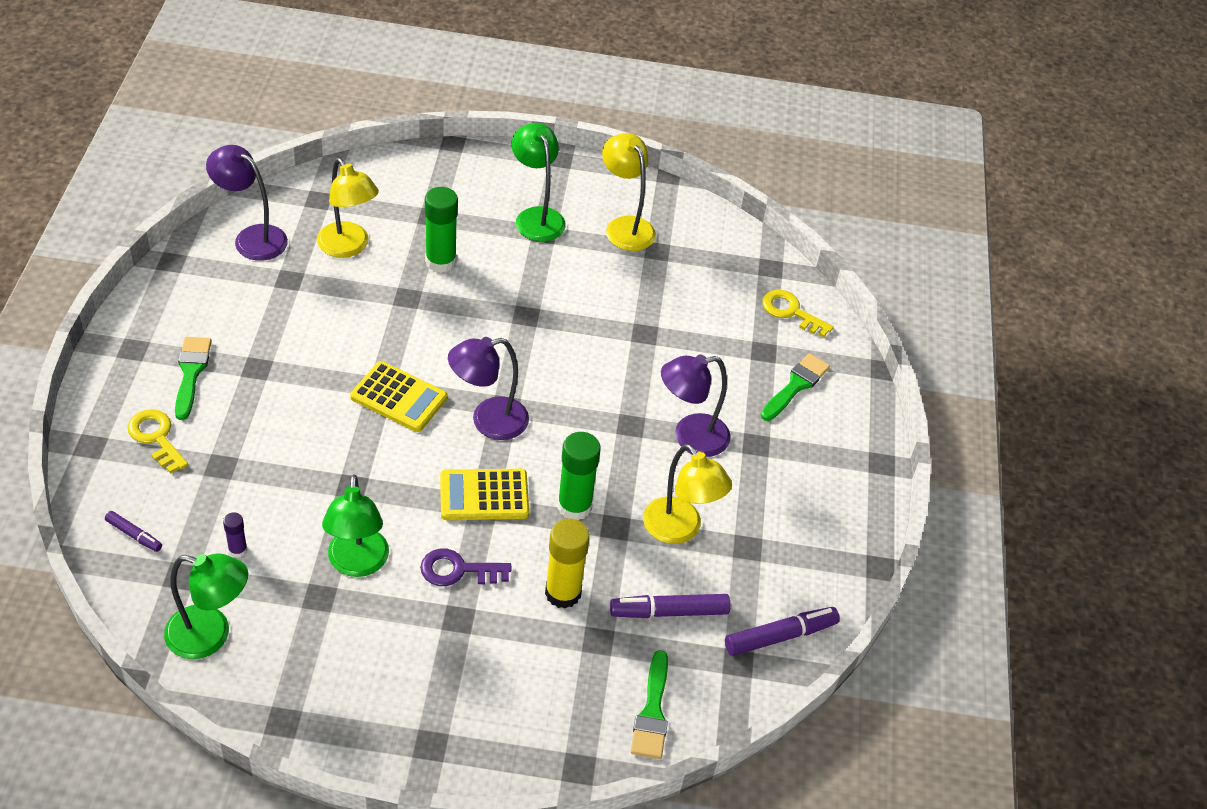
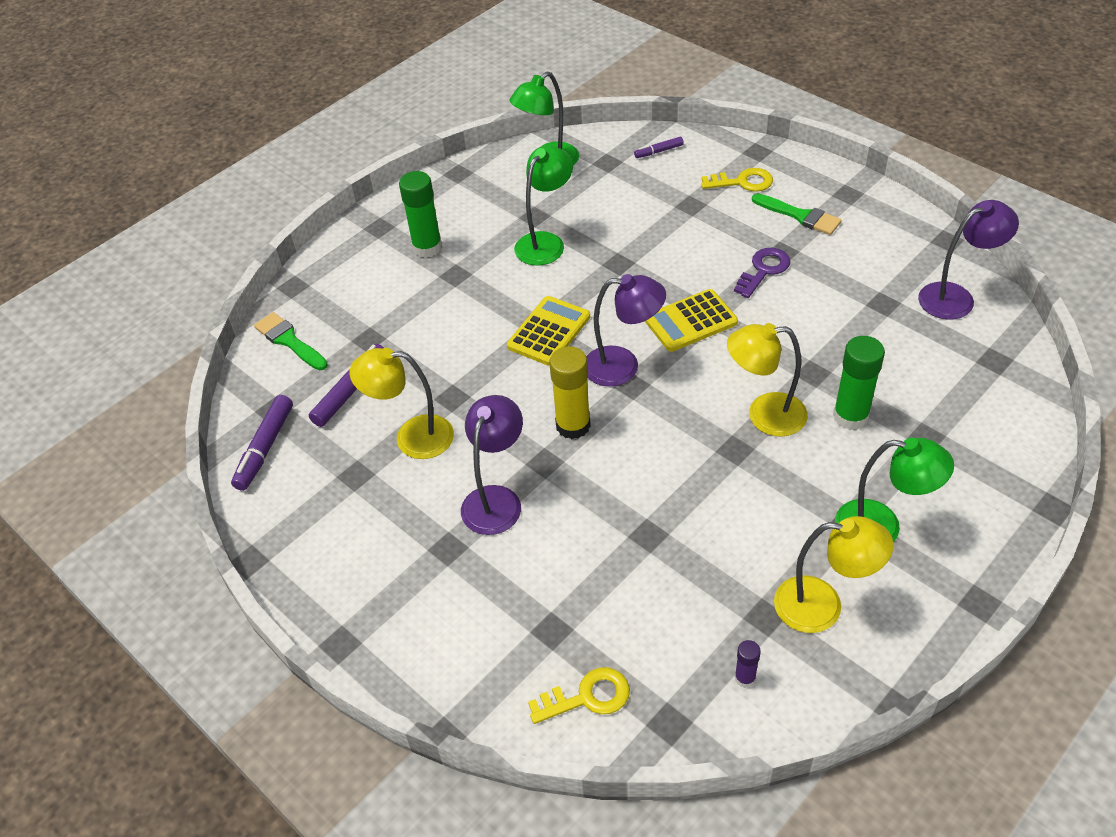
camera: 135 degrees right, 0 degrees up
purple glue stick [223,512,247,558] -> purple glue stick moved to [735,640,761,688]
yellow lamp [317,158,379,258] -> yellow lamp moved to [727,323,808,437]
green lamp [322,475,389,577] -> green lamp turned 90 degrees clockwise [514,145,573,266]
purple key [420,549,511,586] -> purple key moved to [734,248,790,298]
purple lamp [448,337,529,440] -> purple lamp turned 75 degrees clockwise [587,274,666,387]
yellow glue stick [545,518,590,609] -> yellow glue stick moved to [549,346,591,439]
green glue stick [557,432,601,520] -> green glue stick moved to [399,171,442,258]
green brush [761,353,830,421] -> none

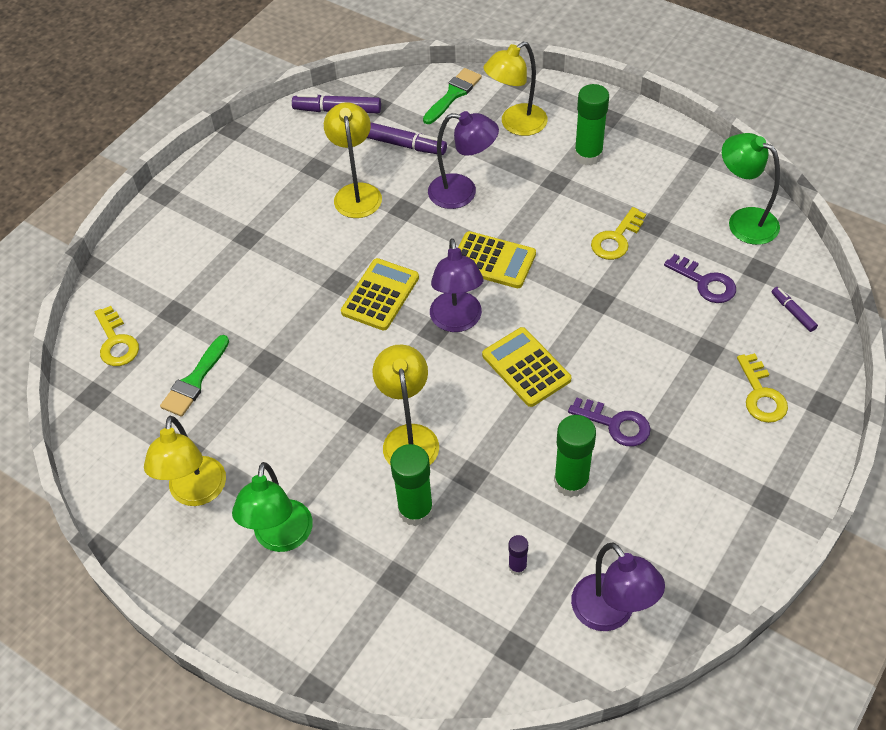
camera: 80 degrees right, 5 degrees up
purple lamp [461,395,523,535] -> purple lamp moved to [428,111,499,209]
green lamp [514,145,573,266] -> yellow key [591,207,646,260]
yellow glue stick [549,346,591,439] -> yellow calculator [341,258,419,331]
purple glue stick [735,640,761,688] -> purple glue stick moved to [508,535,528,575]
green brush [752,193,842,235] -> green brush moved to [160,335,229,417]
none -> yellow lamp [484,41,548,136]
none -> green glue stick [554,415,596,497]
none -> purple key [664,254,736,303]

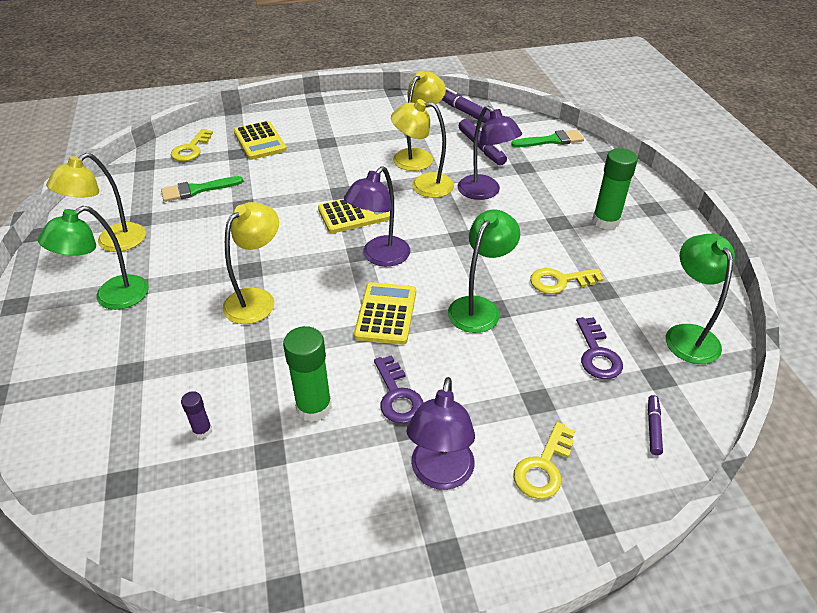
camera: 40 degrees right, 10 degrees down
green glue stick [390,444,434,526] -> none
yellow calculator [458,231,536,288] -> yellow calculator moved to [234,121,287,160]
yellow lamp [484,41,548,136] -> yellow lamp moved to [391,99,454,198]
purple lamp [571,542,665,631] -> purple lamp moved to [407,377,475,490]
none -> green lamp [448,209,520,333]

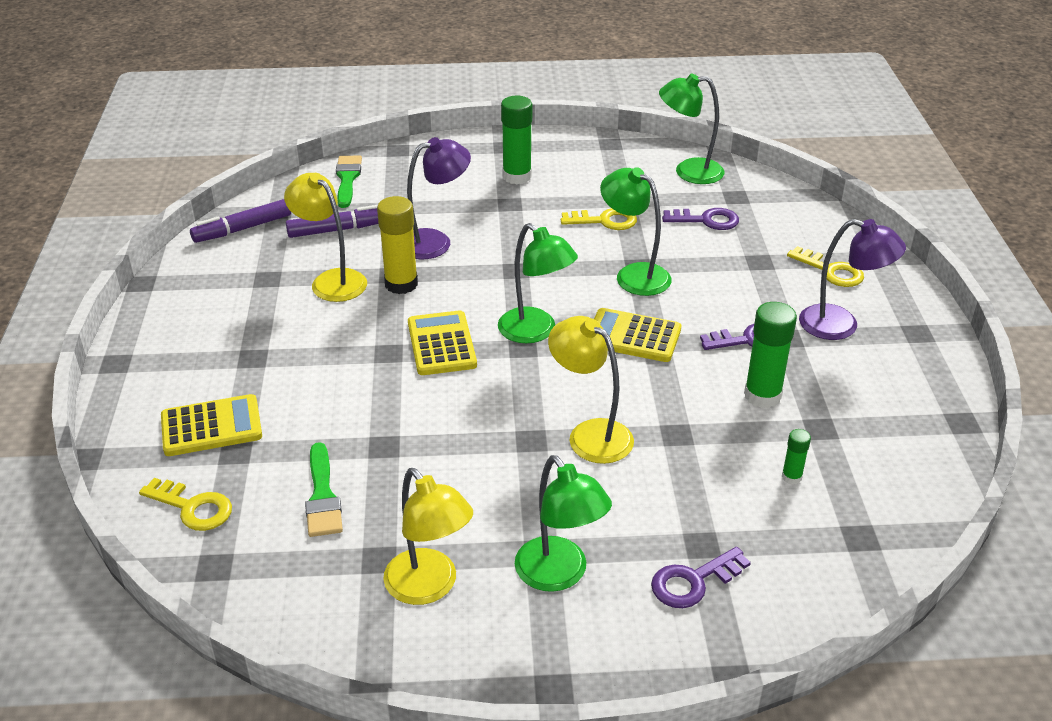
camera: 80 degrees left, 5 degrees down
purple glue stick [181,391,212,438] -> green glue stick [782,429,811,484]
purple lamp [344,166,410,267] -> green lamp [498,223,578,343]
yellow lamp [391,99,454,198] -> yellow glue stick [377,196,418,294]
yellow key [530,268,604,294] -> yellow key turned 90 degrees counterclockwise [561,208,637,230]
purple marker [648,395,663,455] -> none
none -> purple key [651,547,751,608]

